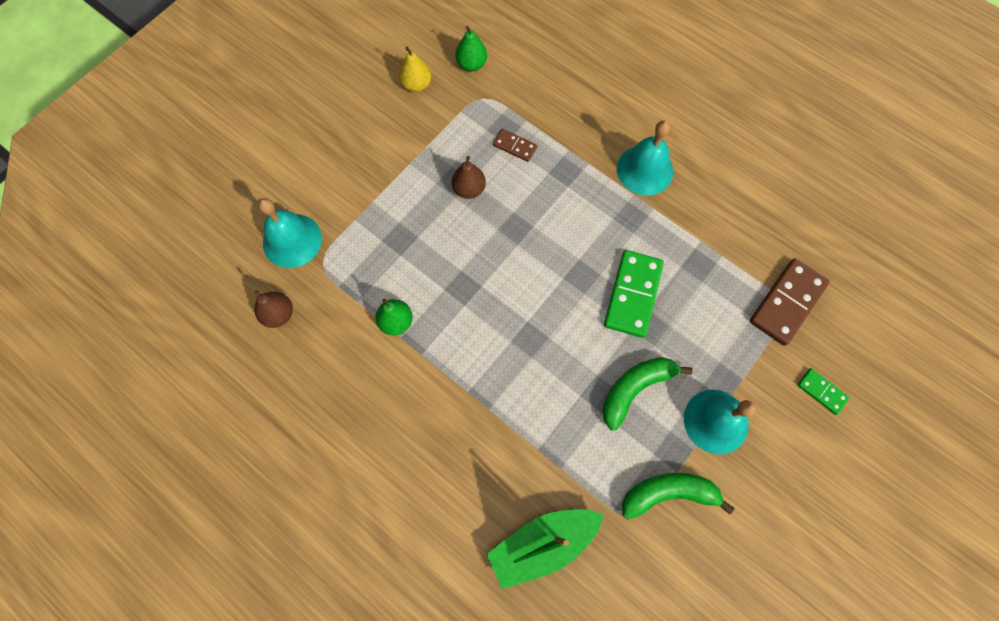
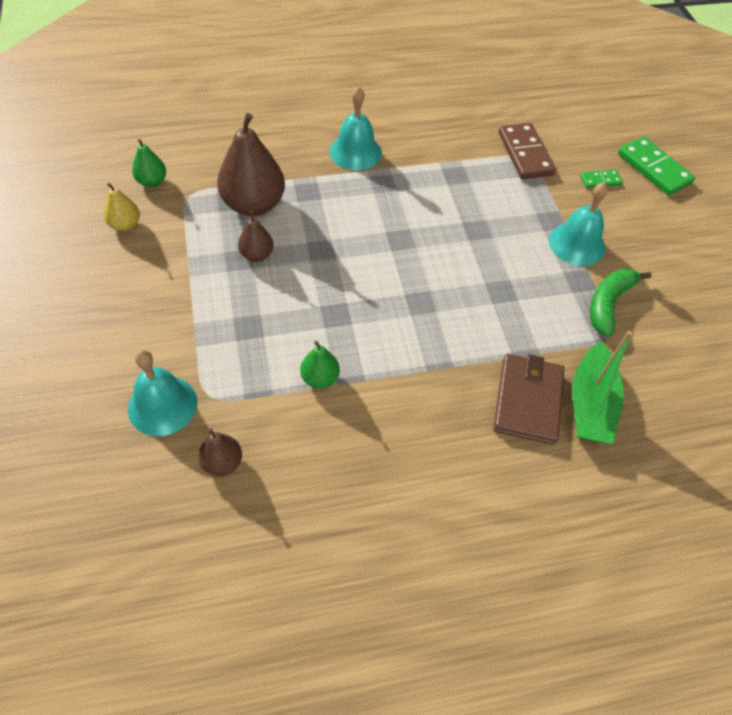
camera: 55 degrees left, 15 degrees down
brown domino [493,129,537,162] -> brown pear [217,113,285,216]
green banana [603,357,693,430] -> none
green domino [604,250,664,338] -> green domino moved to [618,136,695,196]
none -> brown wallet [493,354,564,445]

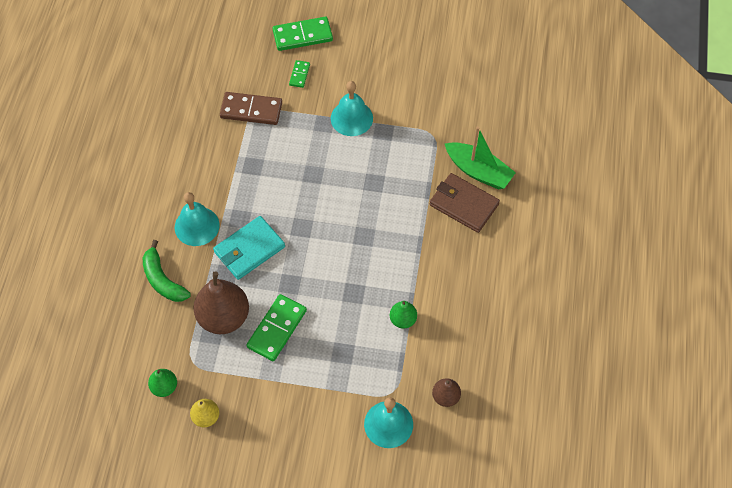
camera: 65 degrees left, 5 degrees up
brown pear [238,211,274,262] -> green domino [246,294,307,361]
green banana [590,269,652,337] -> green banana moved to [143,240,191,302]
none -> turquoise wallet [213,216,285,280]

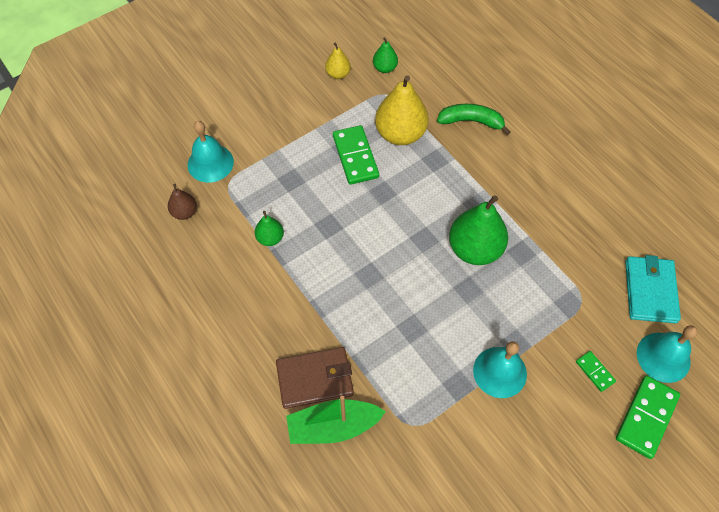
camera: 135 degrees right, 0 degrees up
turquoise bell [175,192,220,246] -> turquoise bell moved to [637,325,698,383]
brown pear [194,271,249,334] -> yellow pear [375,75,429,145]
turquoise wallet [213,216,285,280] -> turquoise wallet moved to [625,255,681,323]
brown domino [220,92,282,125] -> none
none -> green pear [449,195,508,265]

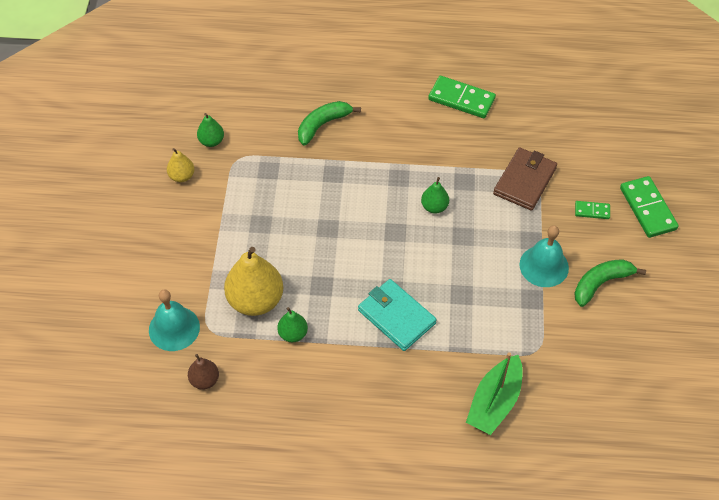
camera: 50 degrees left, 5 degrees down
brown wallet [276,347,354,409] -> brown wallet moved to [493,147,557,211]
green domino [333,125,379,185] -> green domino moved to [428,76,496,118]
yellow pear [375,75,429,145] -> yellow pear moved to [224,247,284,316]
green pear [449,195,508,265] -> green pear [421,177,449,214], size x0.51
turquoise wallet [625,255,681,323] -> turquoise wallet moved to [358,279,437,351]
turquoise bell [637,325,698,383] -> none
none -> green banana [574,259,646,307]

